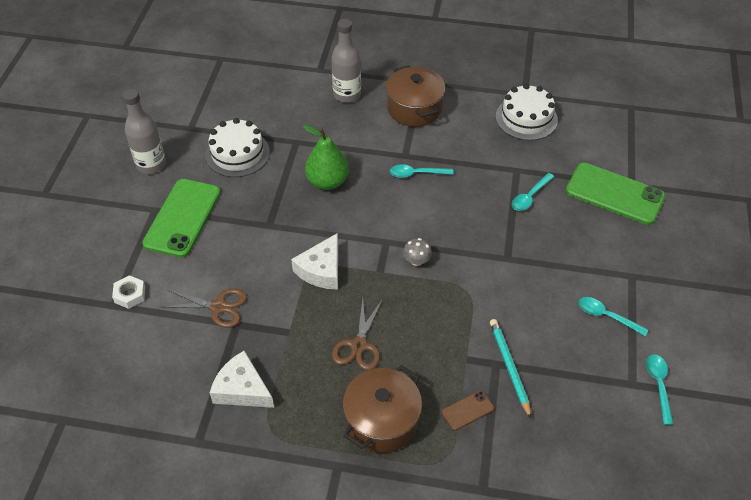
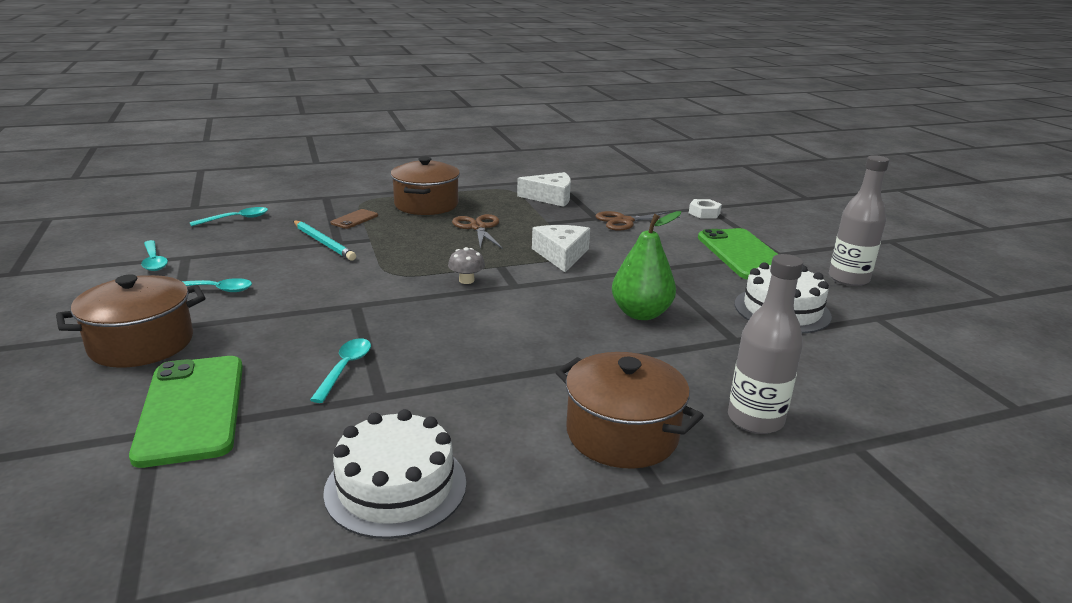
camera: 150 degrees right, 25 degrees down
turquoise spoon [390,164,453,178] -> turquoise spoon moved to [190,207,268,226]
green phone [566,163,665,225] -> green phone turned 75 degrees clockwise [129,356,243,468]
none -> brown pot [56,274,205,368]

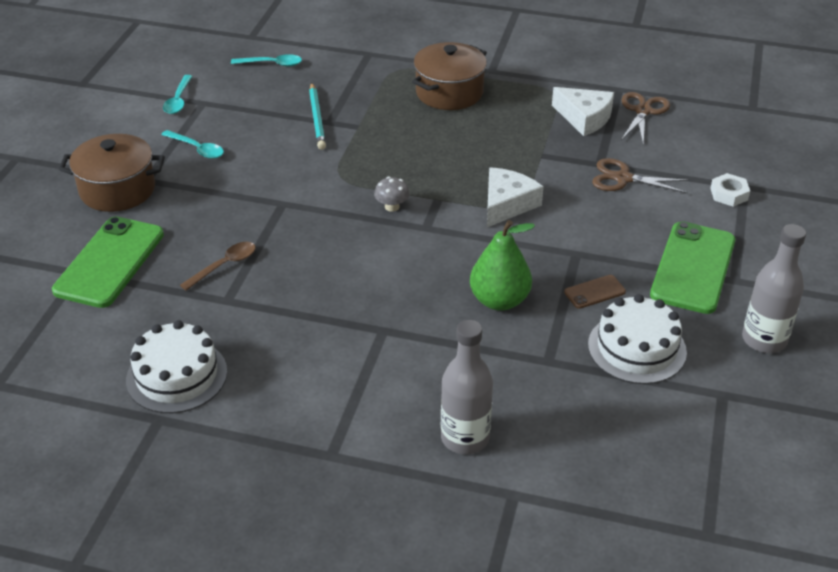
camera: 35 degrees right, 15 degrees up
turquoise spoon [310,338,371,403] -> brown spoon [180,242,256,290]
brown phone [331,209,378,229] -> brown phone moved to [564,275,626,309]
brown scissors [452,214,502,249] -> brown scissors moved to [621,92,670,143]
brown pot [556,352,704,469] -> none

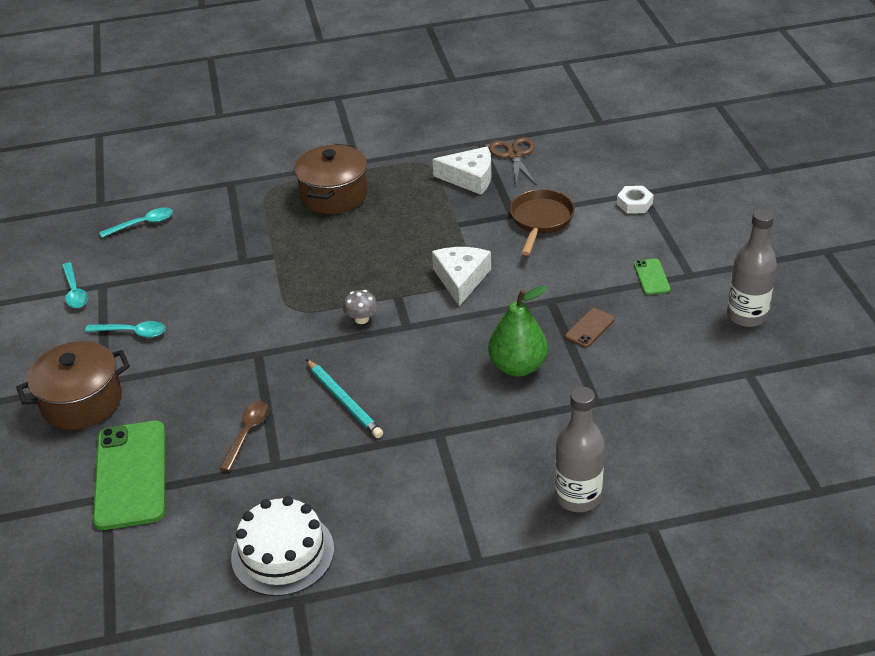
camera: 25 degrees left, 0 degrees up
turquoise pencil [309,83,326,150] -> turquoise pencil moved to [306,359,383,438]
white cake [588,294,687,384] -> none
brown scissors [592,158,689,194] -> brown pan [510,189,575,255]
green phone [650,221,735,314] -> green phone [634,258,671,295], size x0.45

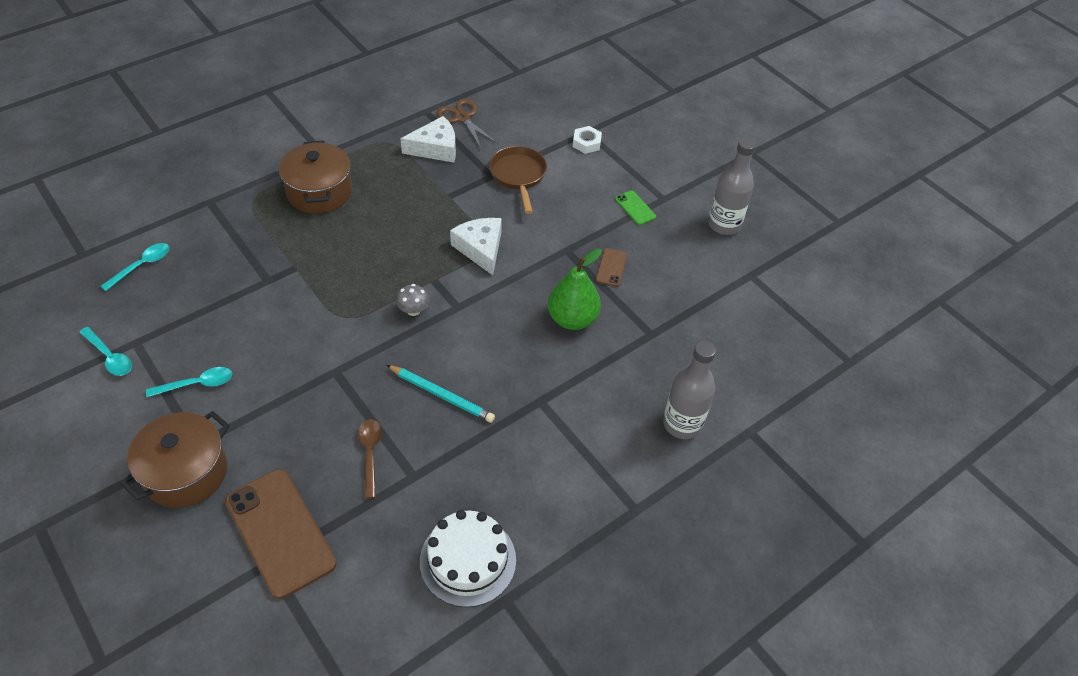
camera: 30 degrees left, 10 degrees up
green phone [93,421,165,530] -> brown phone [225,469,337,599]

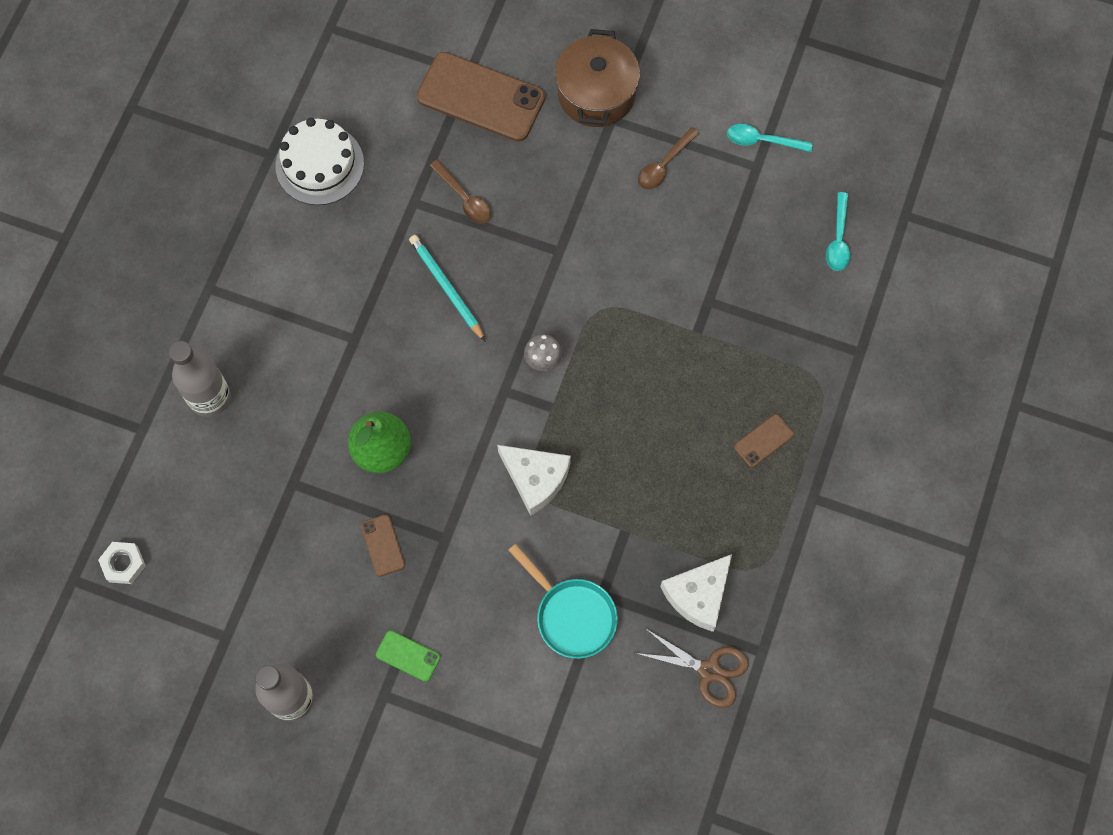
camera: 150 degrees right, 20 degrees up
turquoise spoon [146,367,232,397] -> brown spoon [638,127,699,190]
brown pot [279,140,352,214] -> brown phone [734,414,794,468]
turquoise pencil [387,365,495,423] -> turquoise pencil turned 60 degrees clockwise [409,235,486,342]
brown pan [489,146,547,214] -> turquoise pan [508,544,618,659]
white nut [573,126,602,154] -> white nut moved to [98,542,146,584]

